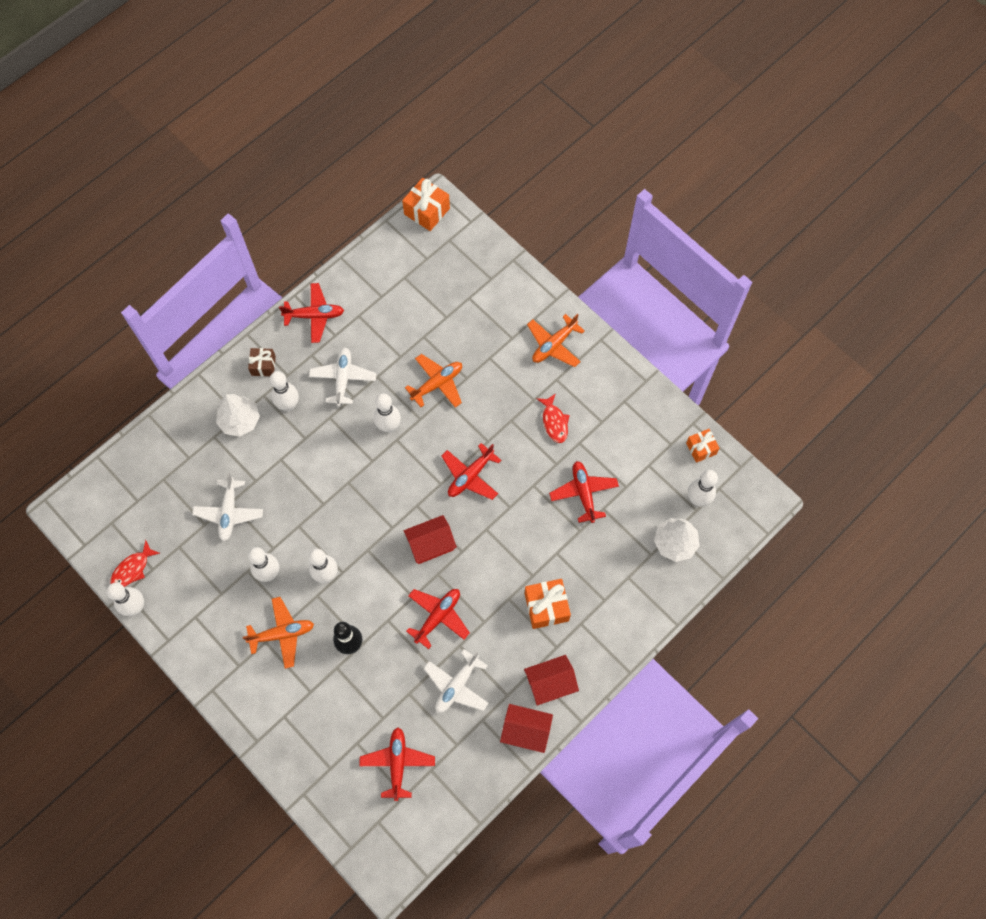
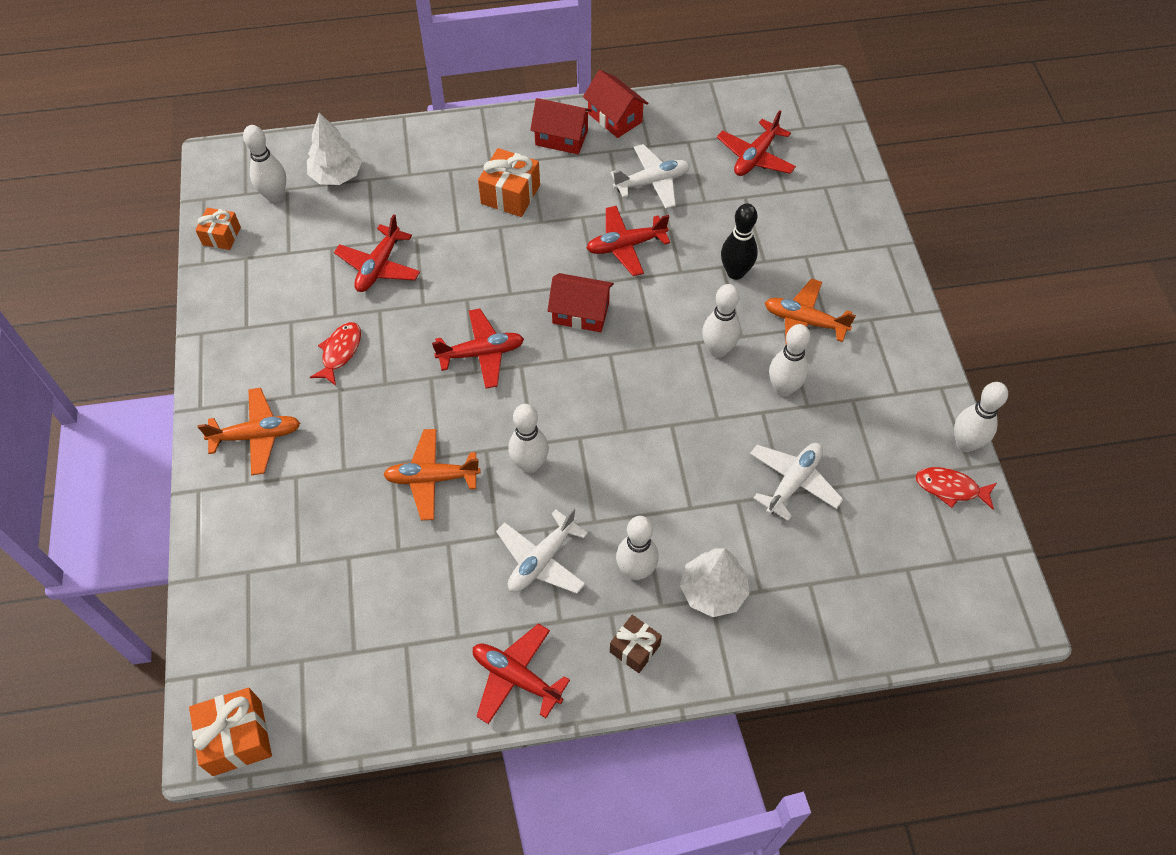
camera: 145 degrees left, 10 degrees down
red fish [110,540,160,587] -> red fish turned 150 degrees counterclockwise [916,467,996,510]

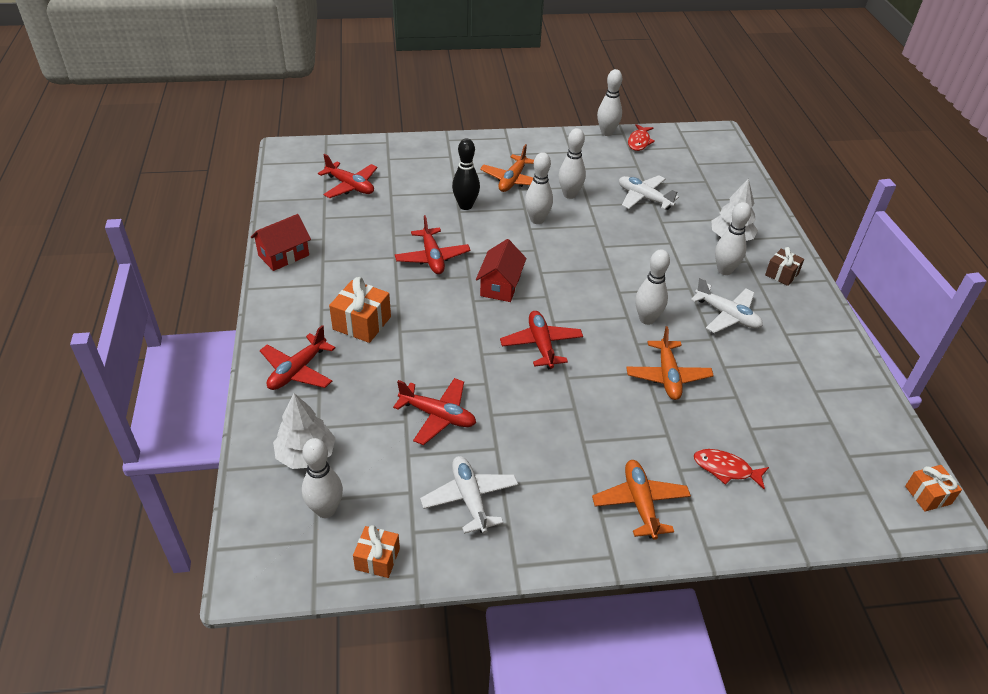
camera: 90 degrees left, 15 degrees down
orange gift [189,688,272,776] -> orange gift [905,465,962,512], size x0.64
red fish [310,322,361,386] -> red fish moved to [694,449,769,490]
red plane [473,623,570,724] -> red plane moved to [260,325,336,390]
red house [530,98,592,154] -> none
white plane [610,144,690,209] -> white plane moved to [420,456,518,534]

